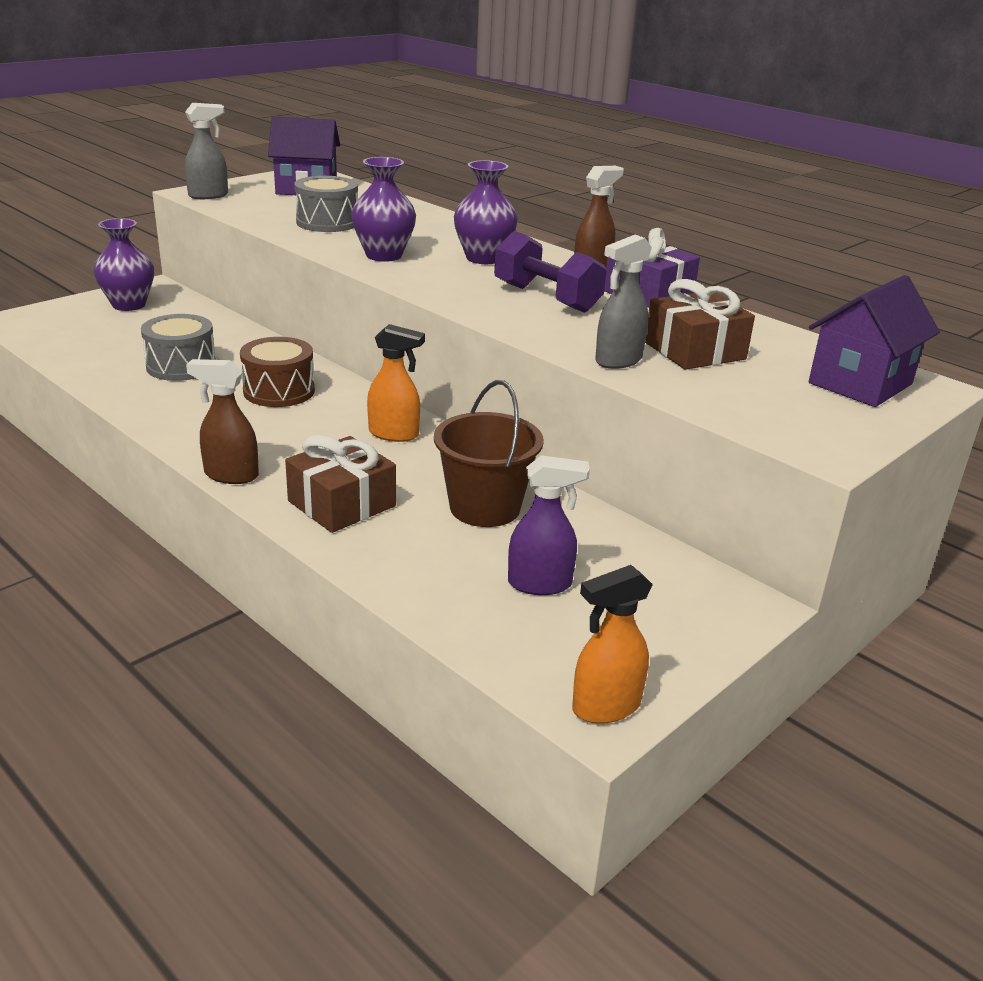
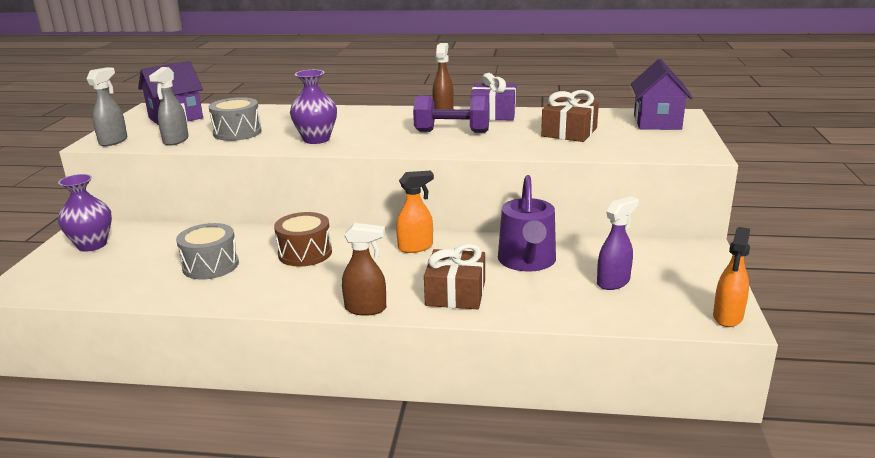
camera: 35 degrees left, 5 degrees down
brown spray bottle [186,359,259,484] -> brown spray bottle turned 150 degrees counterclockwise [342,223,386,316]
brown bucket [434,380,544,527] -> purple watering can [498,175,556,272]
purple vase [454,160,518,264] -> none
grey spray bottle [595,235,652,369] -> grey spray bottle moved to [149,67,189,146]

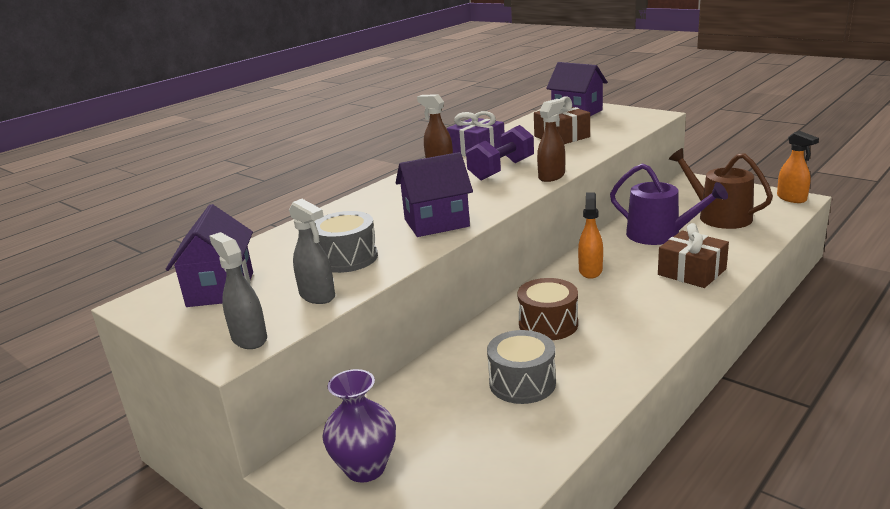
camera: 55 degrees left, 0 degrees up
purple vase [290,70,337,144] -> purple house [396,152,473,237]
brown spray bottle [342,223,386,316] -> brown spray bottle moved to [537,99,565,182]
purple spray bottle [597,196,639,290] -> brown watering can [669,148,773,229]

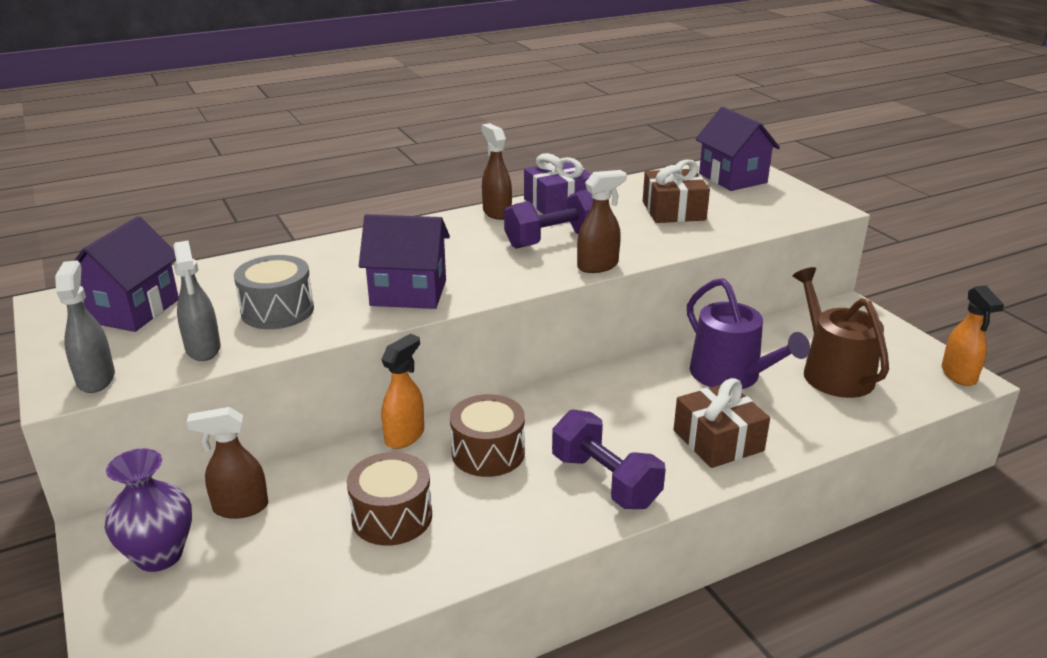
camera: 20 degrees right, 5 degrees up
grey drum [487,330,556,404] -> brown drum [347,452,432,546]
orange spray bottle [578,192,603,279] -> orange spray bottle moved to [381,334,424,449]
none -> brown spray bottle [187,407,268,519]
none -> purple dumbbell [552,409,666,509]

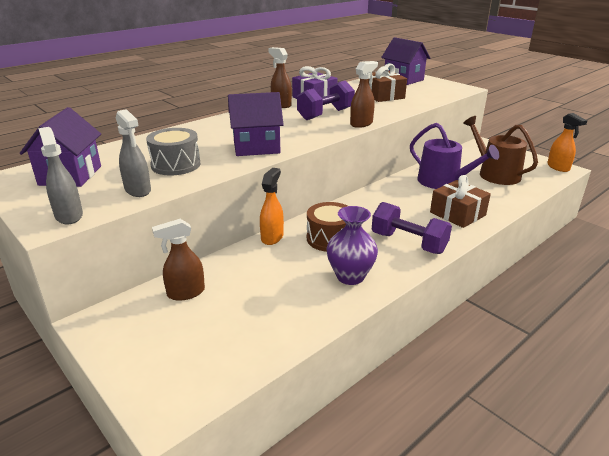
camera: 15 degrees left, 0 degrees up
purple vase [105,448,192,572] -> purple vase moved to [327,206,378,285]
brown drum [347,452,432,546] -> none

